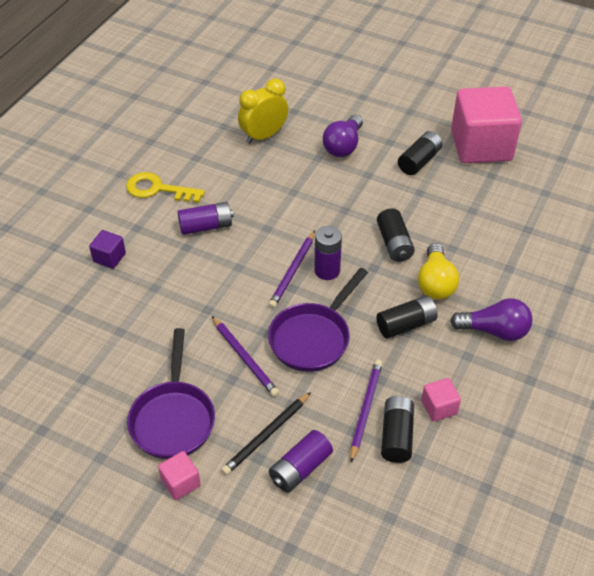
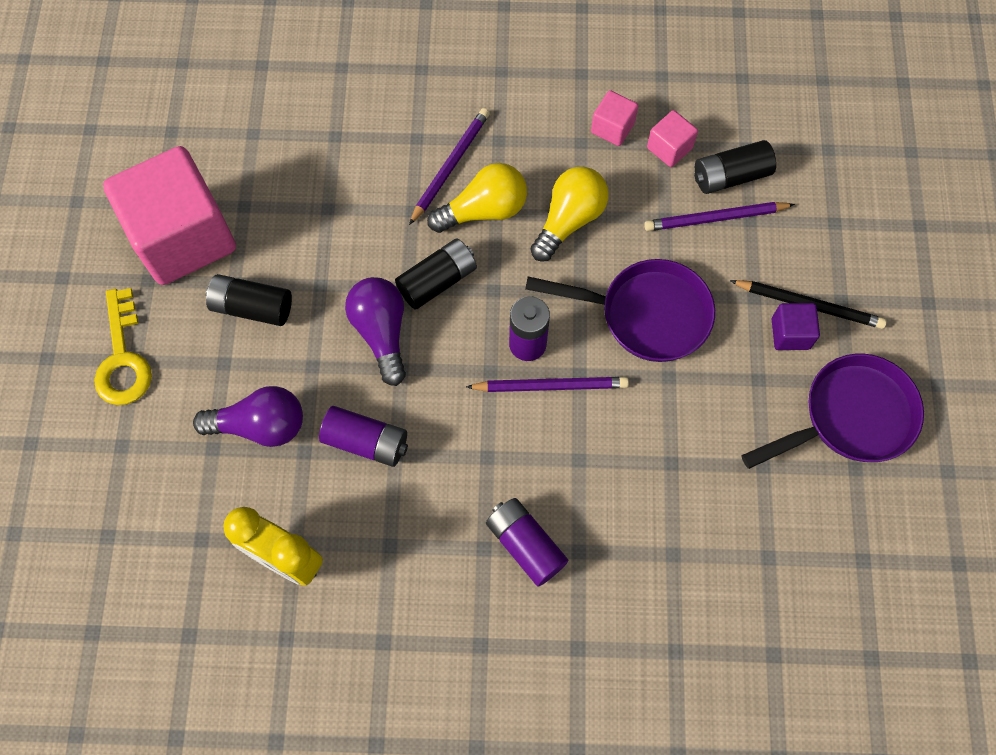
camera: 115 degrees left, 20 degrees up
purple cube [89,230,126,269] -> purple cube moved to [772,303,820,350]
yellow key [126,172,205,203] -> yellow key moved to [94,288,152,405]
pink cube [158,451,201,500] -> pink cube moved to [591,90,638,146]
purple pencil [212,316,279,397] -> purple pencil moved to [409,108,490,225]
purple battery [269,430,333,493] -> purple battery moved to [319,406,408,467]
black battery [376,295,438,339] -> yellow light bulb [530,167,609,262]
purple light bulb [450,298,533,341] -> purple light bulb moved to [345,277,406,386]

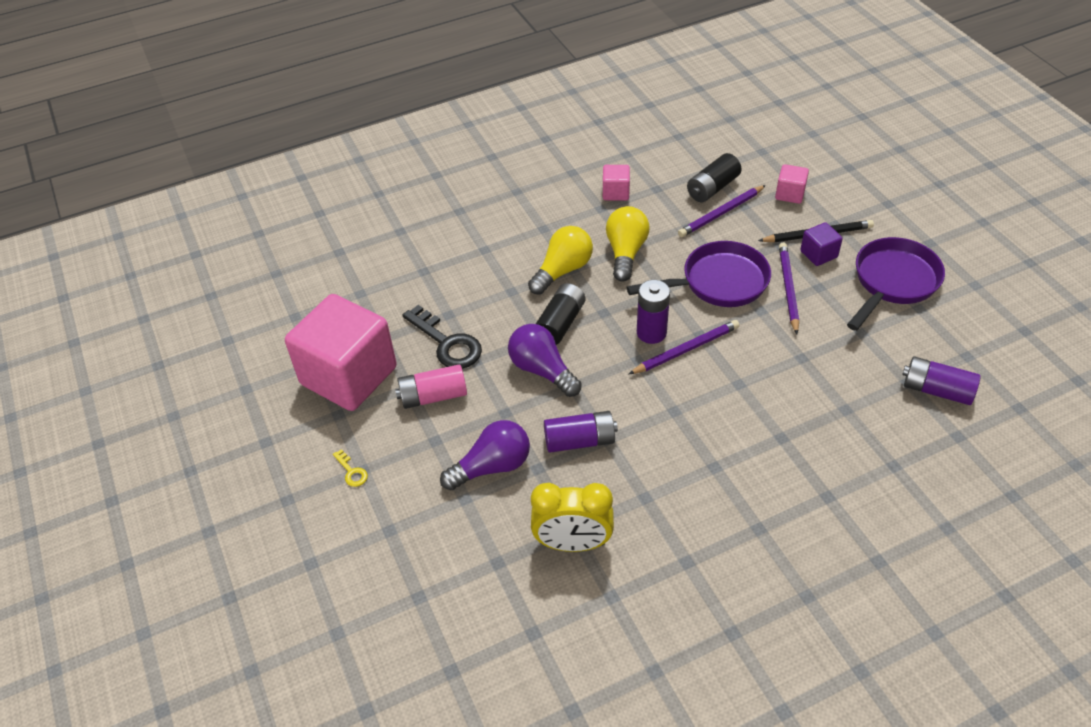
camera: 25 degrees left, 20 degrees down
yellow key [94,288,152,405] -> yellow key [333,449,368,487], size x0.45
black battery [206,274,292,326] -> pink battery [395,365,467,409]
purple pencil [409,108,490,225] -> purple pencil moved to [779,242,799,334]
purple battery [486,498,569,587] -> purple battery moved to [902,356,980,405]
pink cube [647,110,698,167] -> pink cube moved to [775,164,809,204]
none -> black key [403,305,482,369]

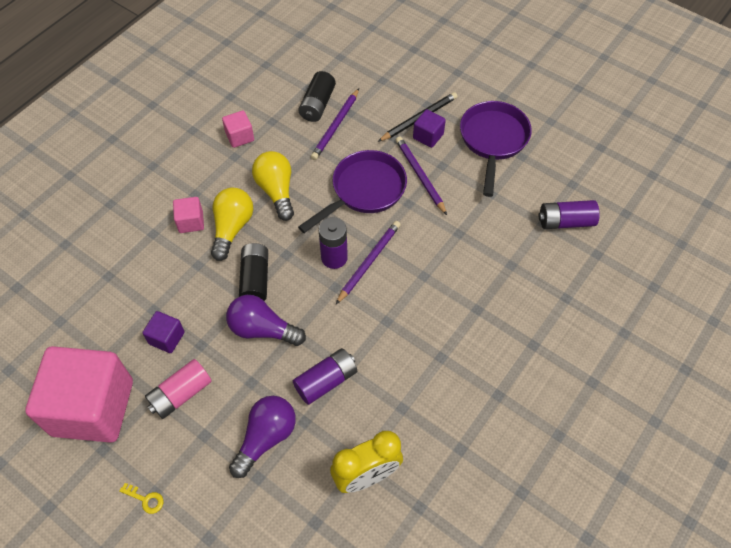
camera: 30 degrees left, 10 degrees up
black key [403,305,482,369] -> purple cube [142,311,185,353]
pink cube [775,164,809,204] -> pink cube moved to [173,197,204,233]

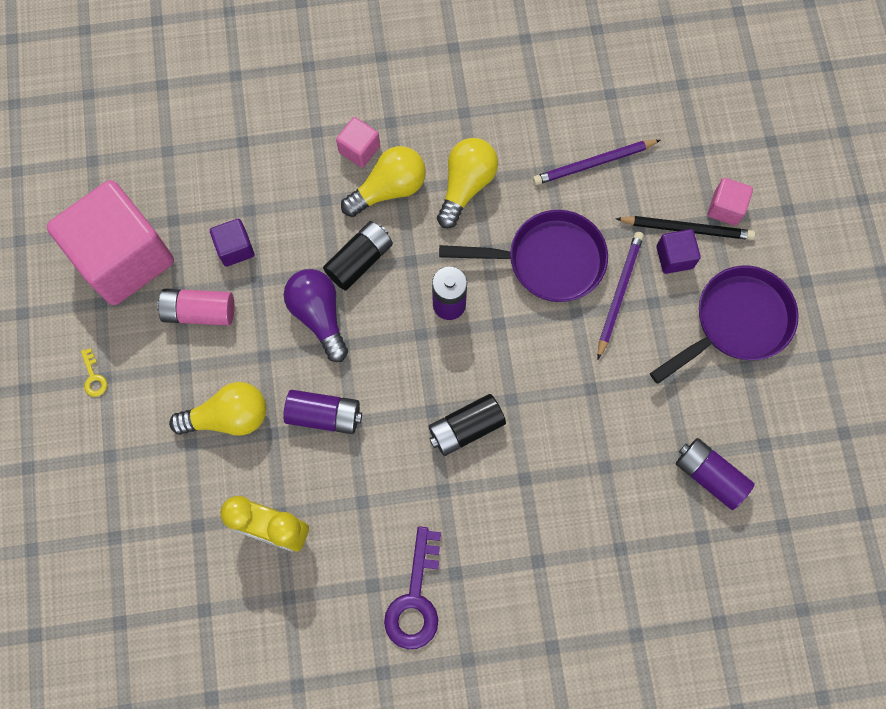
camera: 45 degrees right, 15 degrees up
pink cube [222,110,254,148] -> pink cube moved to [707,178,753,226]
purple light bulb [229,396,296,478] -> yellow light bulb [169,382,266,436]
black battery [298,71,336,122] -> black battery moved to [429,394,506,456]
purple pencil [336,221,401,304] -> none
none -> purple key [384,526,441,649]

